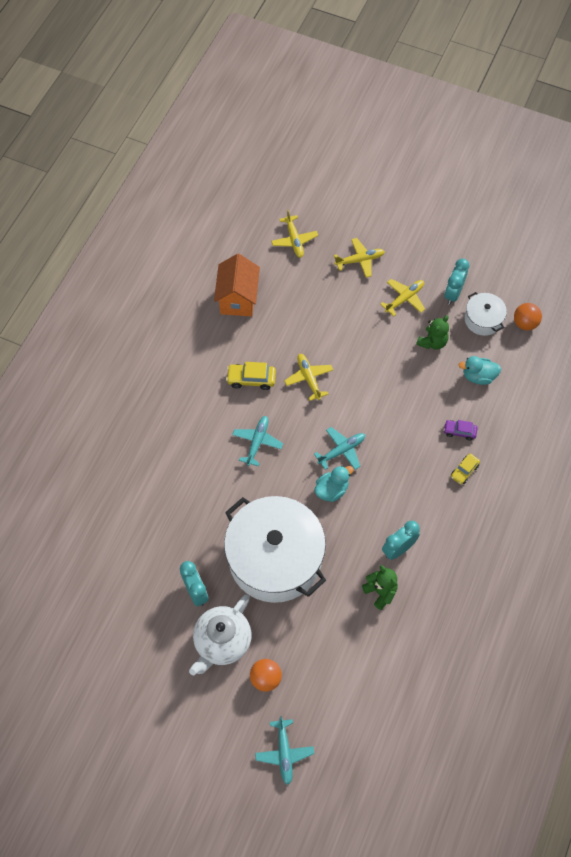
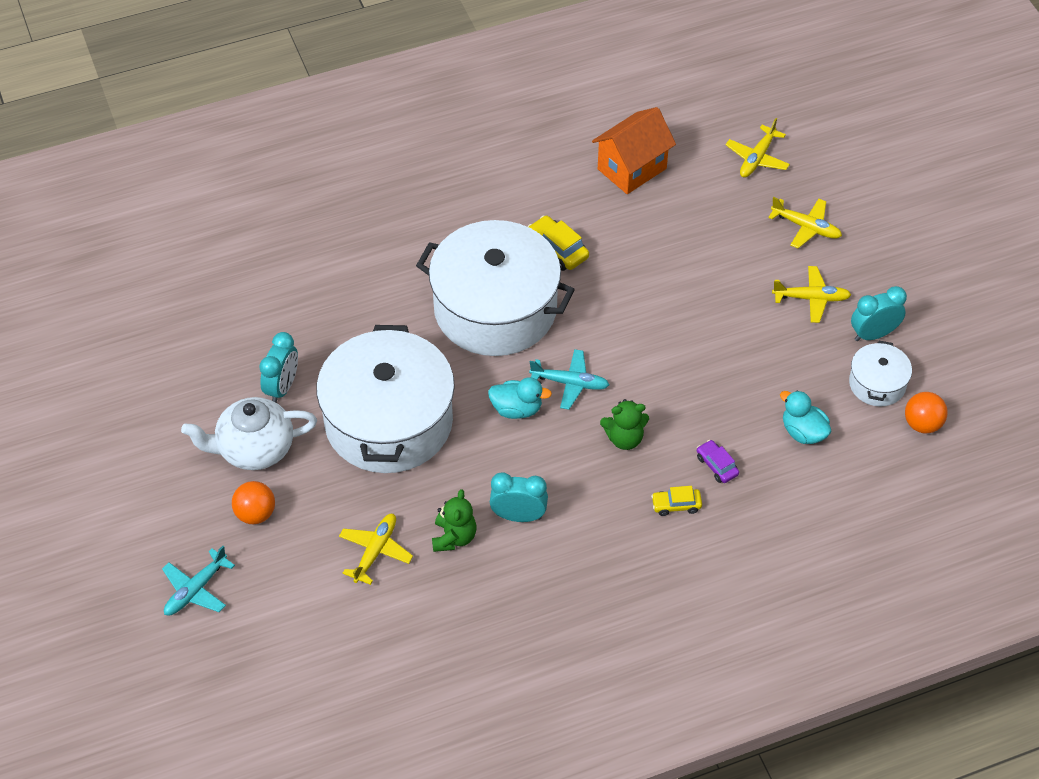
camera: 45 degrees right, 10 degrees down
turquoise plane [232,416,283,466] -> white pot [416,220,575,356]
yellow plane [284,354,333,401] -> yellow plane moved to [339,514,413,585]
green teddy bear [416,316,449,350] -> green teddy bear moved to [600,399,649,450]

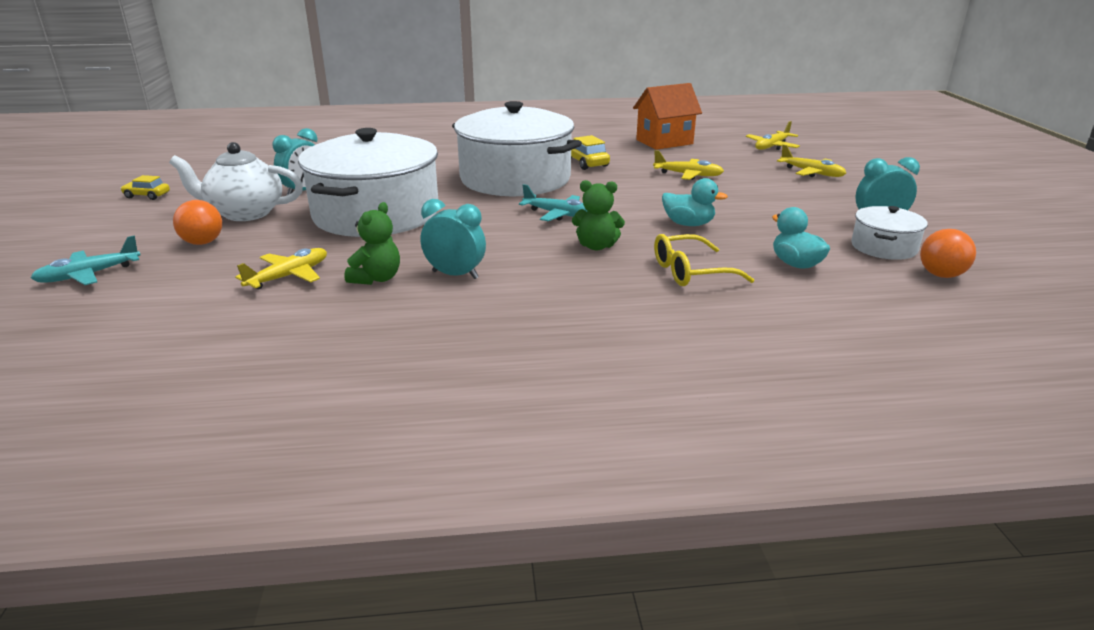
camera: 15 degrees right, 25 degrees down
turquoise duck [488,377,552,419] -> turquoise duck moved to [662,178,728,226]
yellow car [651,486,702,516] -> yellow car moved to [120,175,170,200]
purple car [697,440,739,483] -> yellow glasses [654,234,754,286]
yellow plane [772,266,851,323] -> yellow plane moved to [653,150,724,180]

